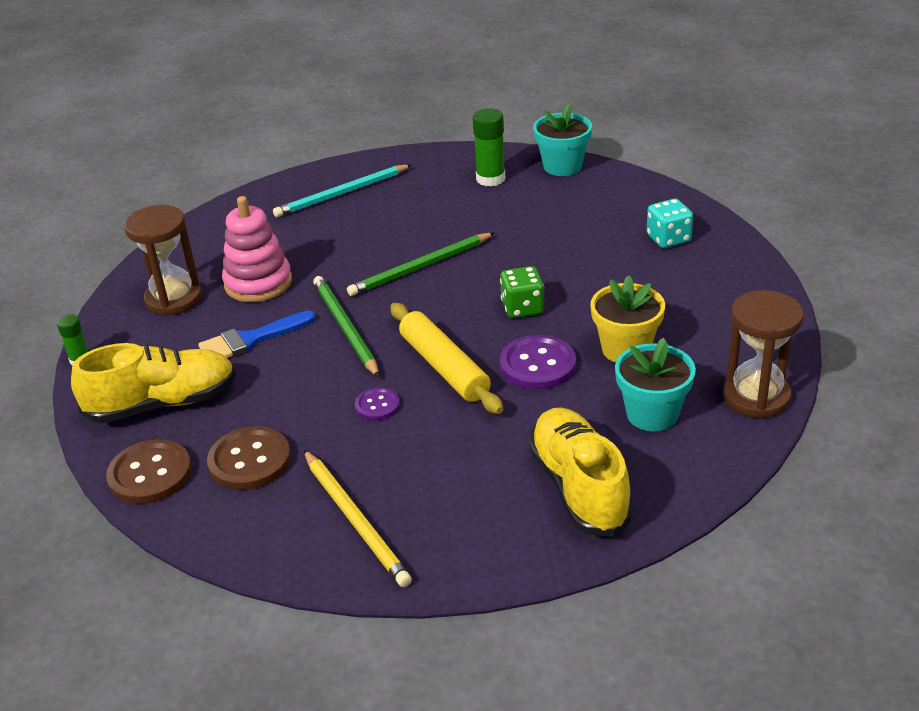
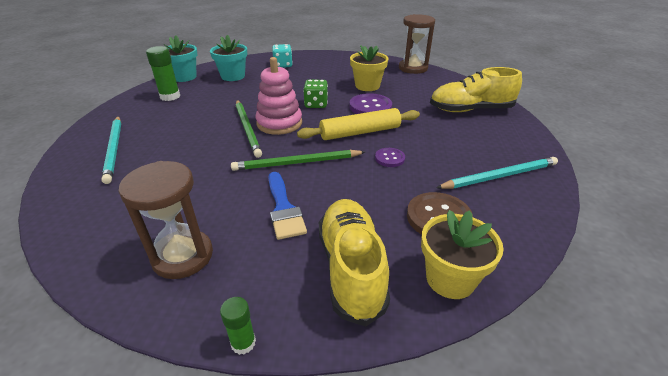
camera: 80 degrees left, 0 degrees up
brown button [106,439,192,504] -> yellow flower pot [421,210,504,299]
pink stacking toy [222,196,292,302] -> pink stacking toy moved to [256,57,302,135]
yellow pencil [304,450,412,587] -> turquoise pencil [436,157,558,189]
turquoise flower pot [615,338,696,431] -> turquoise flower pot moved to [210,35,247,81]

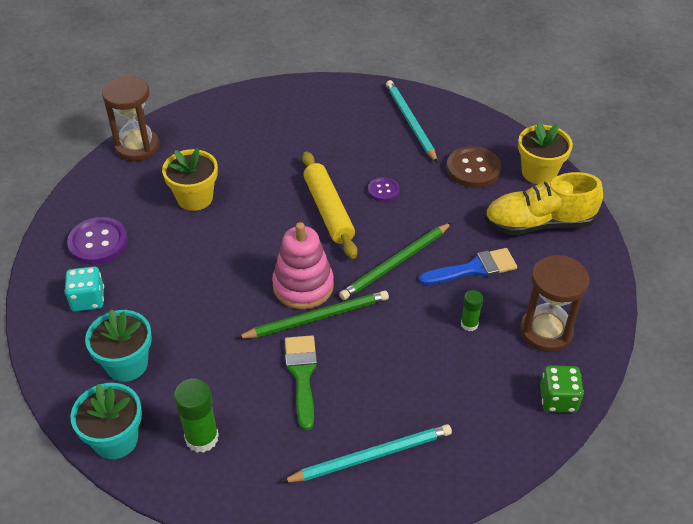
camera: 90 degrees left, 10 degrees up
green glue stick [220,297,256,355] -> green glue stick moved to [461,290,483,331]
green pencil [231,150,365,171] -> green pencil turned 60 degrees clockwise [339,223,452,300]
green dice [303,80,328,108] -> green dice moved to [540,365,584,413]
purple button [349,93,392,114] -> purple button moved to [67,217,128,264]
yellow shoe [430,67,522,112] -> none
none -> green brush [285,335,317,430]

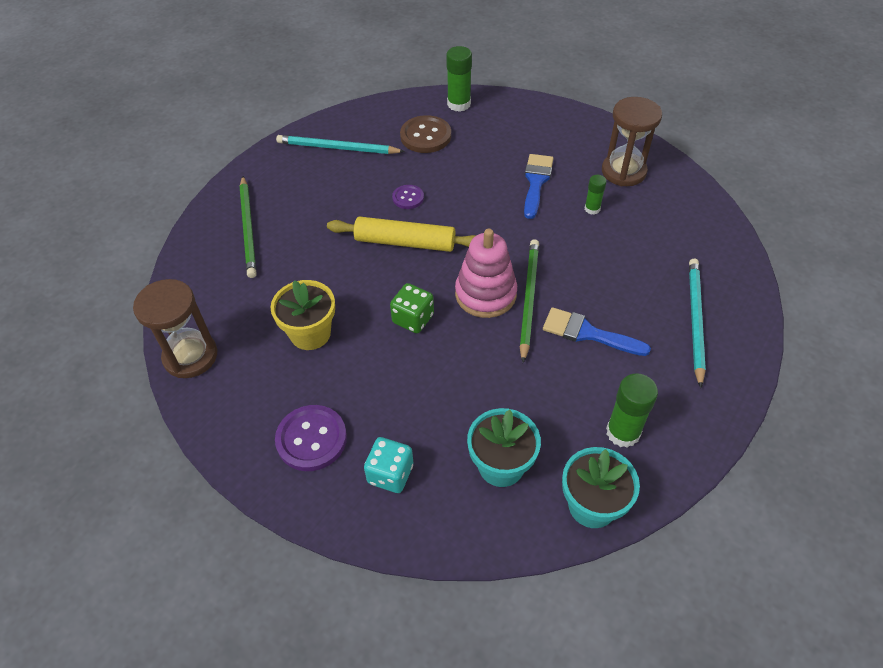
camera: 60 degrees left, 5 degrees up
green brush [285,335,317,430] -> blue brush [543,307,651,356]
green pencil [339,223,452,300] -> green pencil moved to [240,176,257,278]
yellow shoe [484,172,603,235] -> none
yellow flower pot [518,122,573,184] -> green glue stick [446,46,472,112]
green dice [540,365,584,413] -> green dice moved to [390,283,434,333]

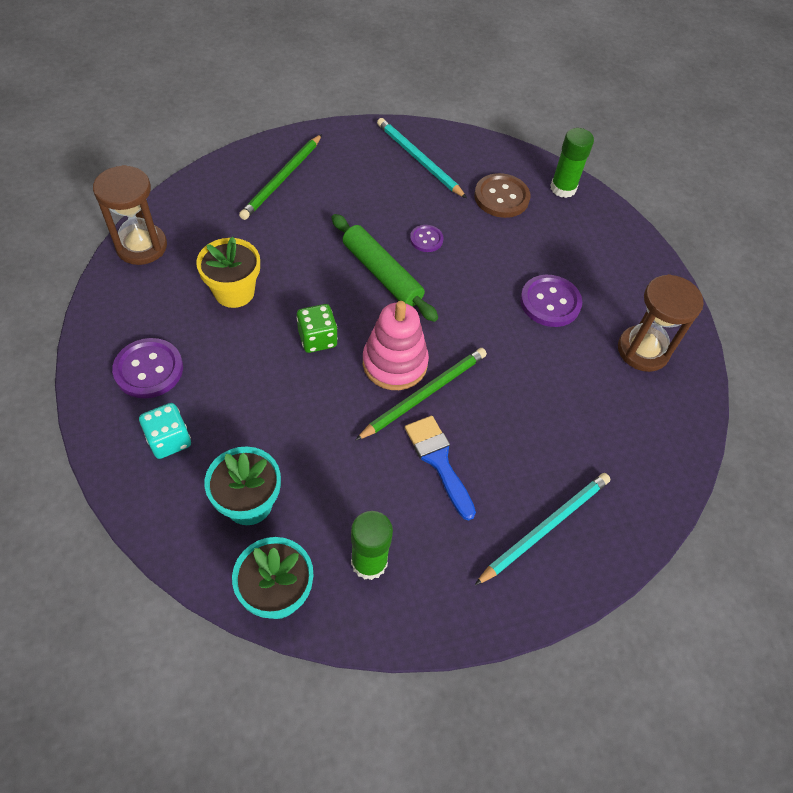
camera: 35 degrees right, 5 degrees up
yellow rolling pin [327,216,476,252] -> green rolling pin [332,214,438,322]
blue brush [524,154,554,219] -> purple button [520,275,582,327]
green glue stick [585,175,607,215] -> none

